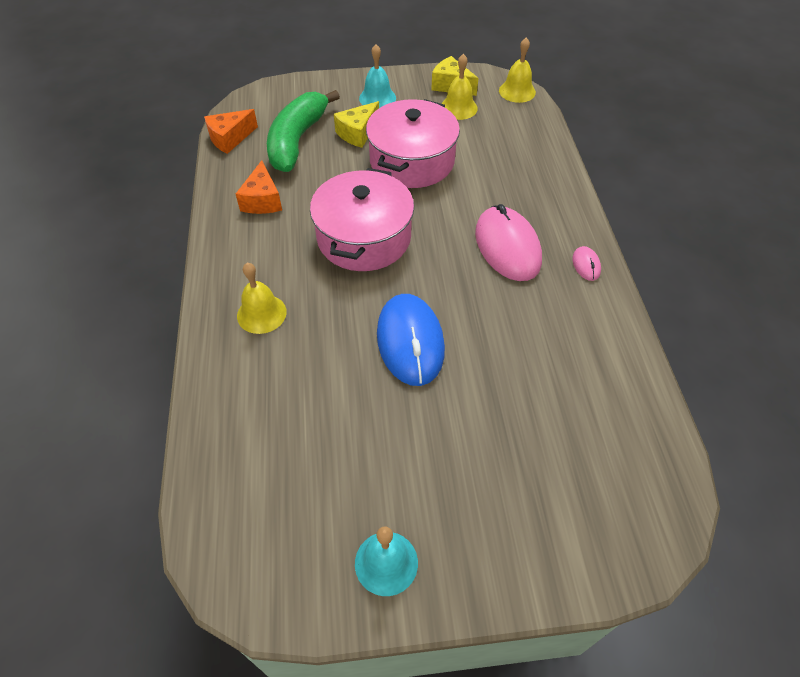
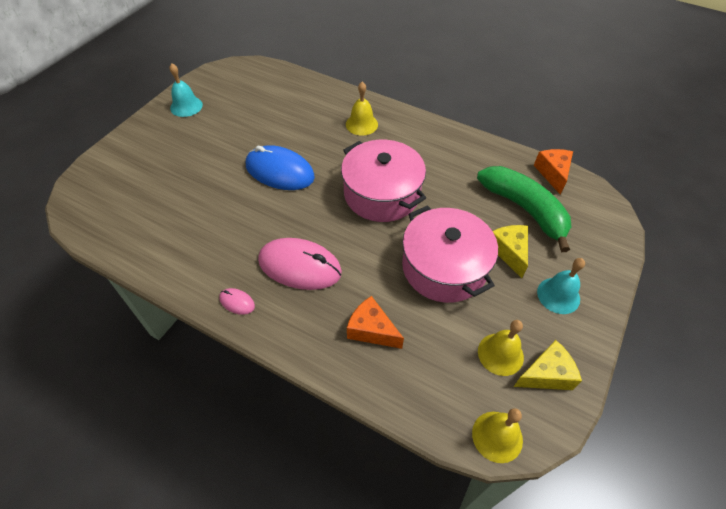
camera: 125 degrees right, 0 degrees up
orange cheese [236,160,282,214] -> orange cheese moved to [347,296,404,349]

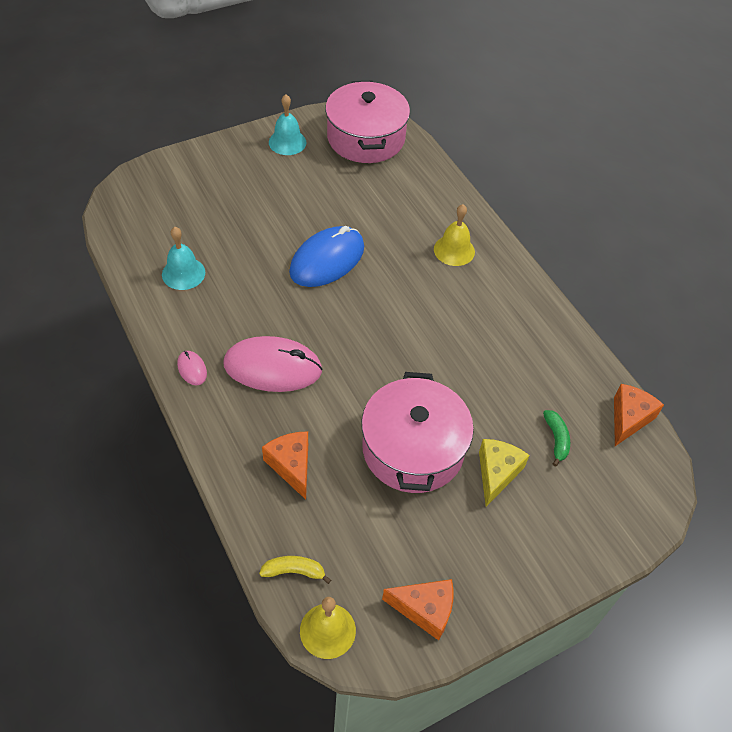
camera: 30 degrees right, 0 degrees up
blue mouse [246,145,315,190] -> blue mouse turned 75 degrees clockwise [289,226,364,287]
pink mouse [258,238,342,290] -> pink mouse turned 45 degrees counterclockwise [224,336,322,392]
pink pot [341,140,426,222] -> pink pot moved to [325,81,410,163]
green banana [477,166,571,252] -> green banana [543,410,570,467], size x0.41
yellow bell [478,320,524,376] -> none
yellow cheese [513,340,582,390] -> orange cheese [382,579,454,641]
turquoise bell [537,258,585,314] -> turquoise bell moved to [162,227,205,290]
none -> yellow banana [259,556,331,584]

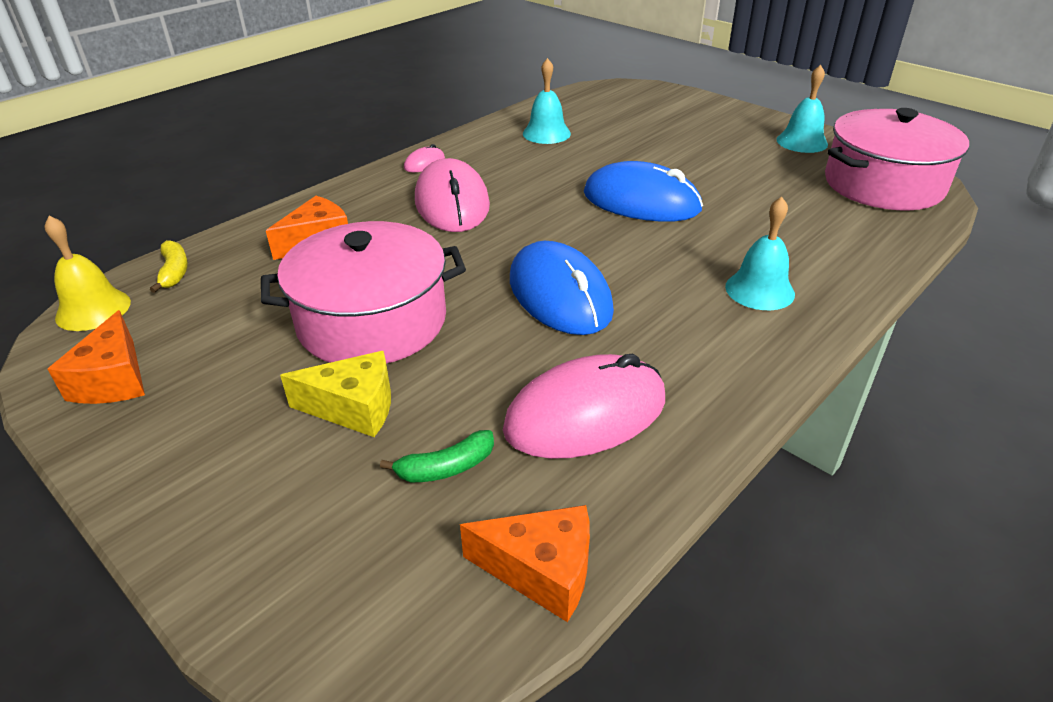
camera: 75 degrees right, 15 degrees down
yellow bell [434,204,475,266] -> turquoise bell [725,197,795,310]
none -> pink mouse [503,354,665,459]
none -> blue mouse [510,241,614,335]

